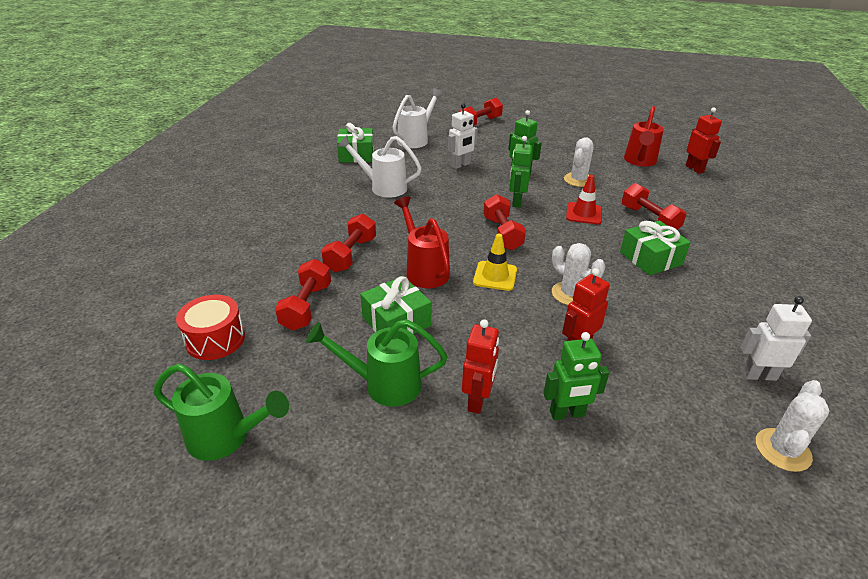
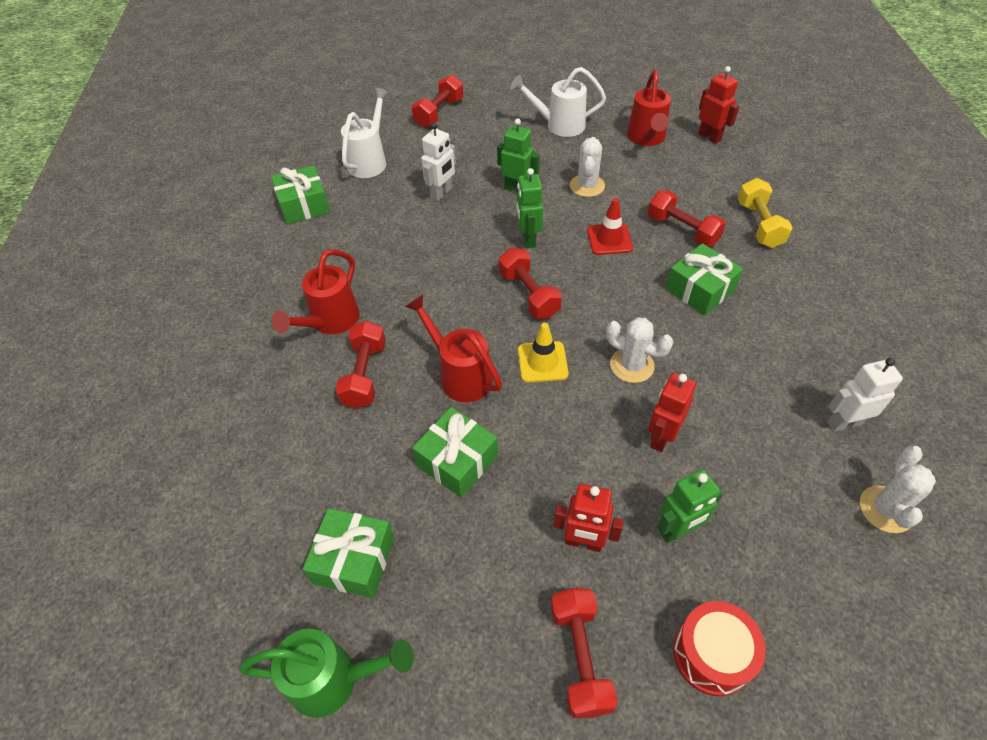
camera: 15 degrees left, 15 degrees up
red drum [176,295,245,360] -> red drum moved to [673,601,766,696]
red dumbbell [275,259,331,331] -> red dumbbell moved to [551,588,618,718]
green watering can [306,319,448,407] -> none
white watering can [338,136,422,197] -> white watering can moved to [510,67,606,137]
red robot [462,319,499,414] -> red robot turned 105 degrees clockwise [554,484,624,552]
none -> red watering can [271,249,360,334]
none -> green gift [303,508,395,598]
none -> yellow dumbbell [738,178,793,248]

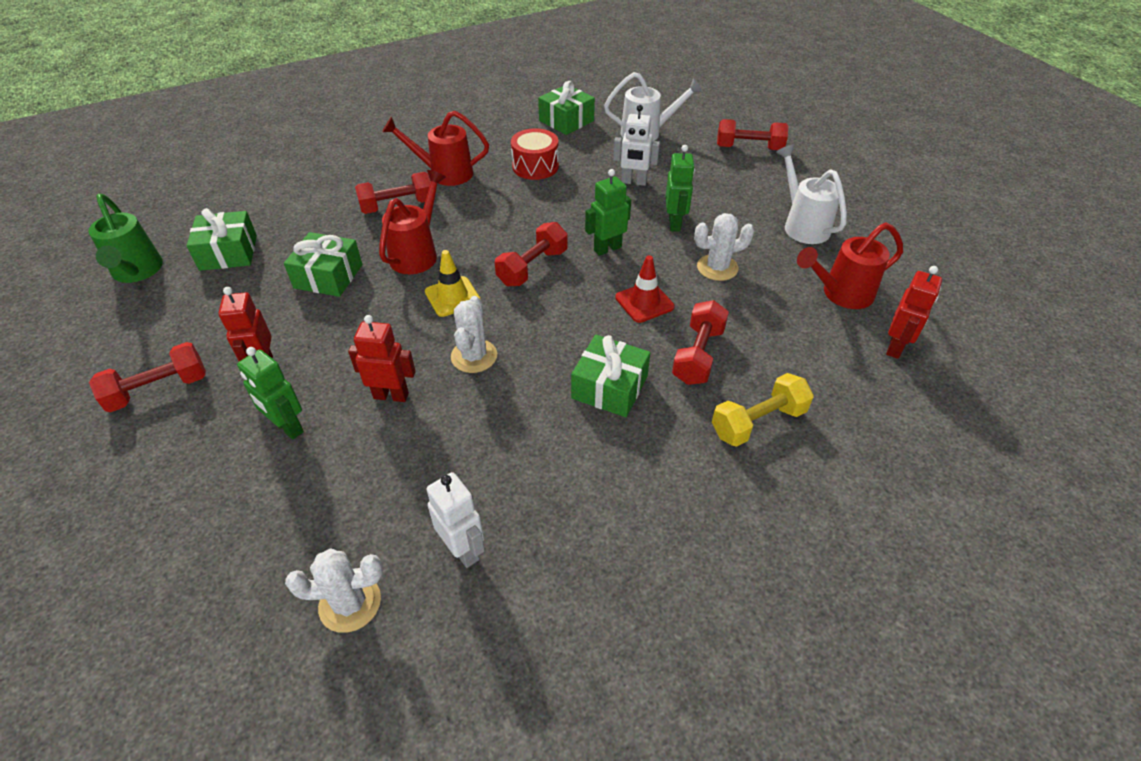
camera: 65 degrees right, 5 degrees down
red drum [673,601,766,696] -> red drum moved to [511,128,559,180]

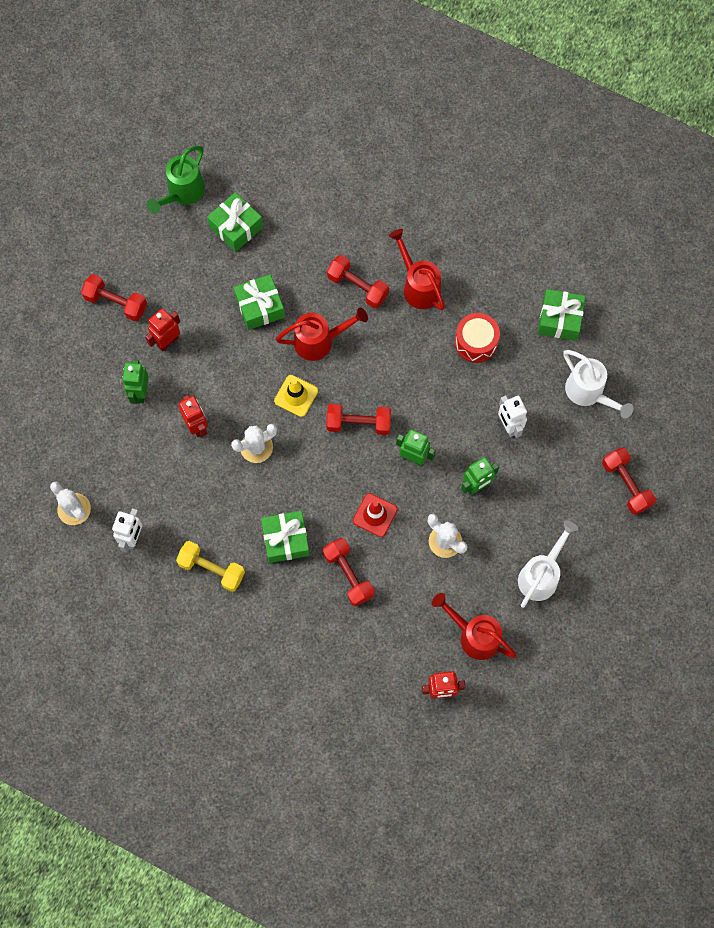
camera: 55 degrees right, 25 degrees up
red dumbbell [672,300,729,385] -> red dumbbell turned 75 degrees clockwise [323,538,374,606]
yellow dumbbell [712,373,814,447] -> yellow dumbbell moved to [176,541,245,592]

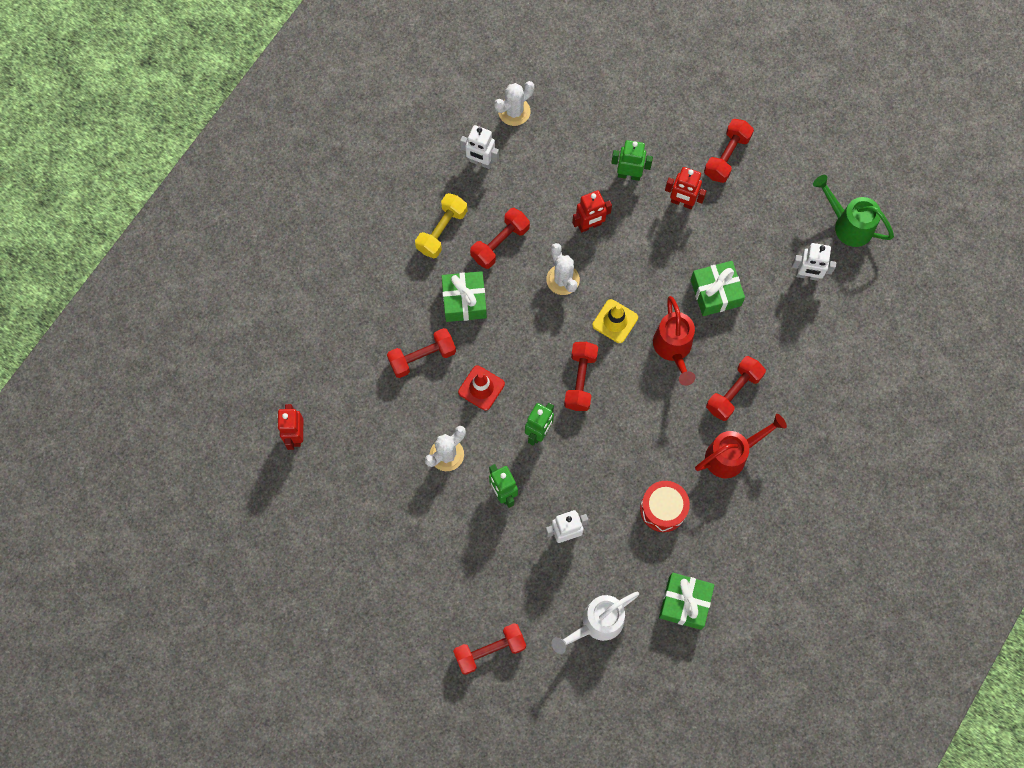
camera: 95 degrees right, 0 degrees up
red robot [145,308,180,352] -> red robot turned 150 degrees clockwise [665,167,706,209]
green gift [207,192,263,252] -> white robot [792,243,836,281]
red watering can [432,593,517,660] -> none
white watering can [518,520,578,608] -> none
none -> red dumbbell [470,208,530,269]

